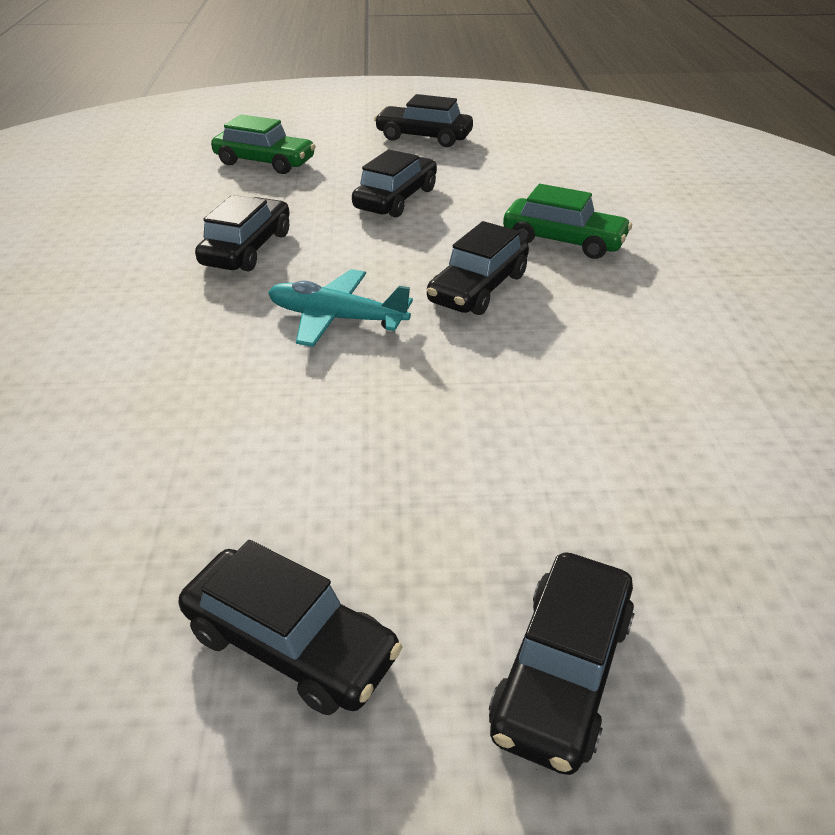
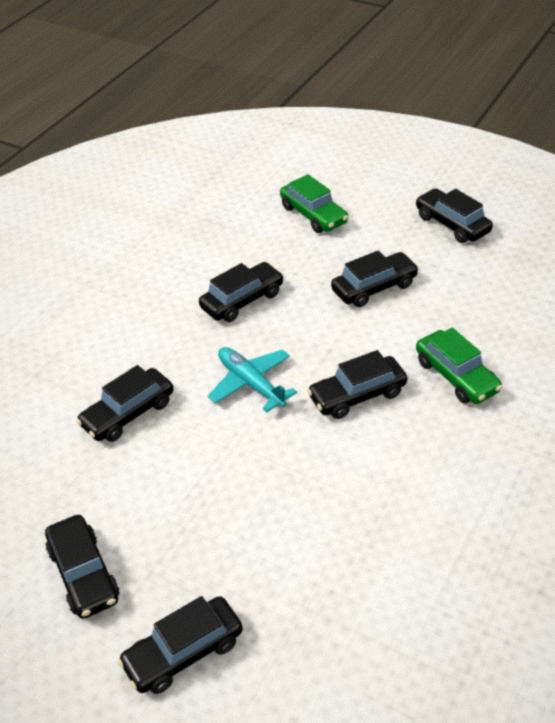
camera: 35 degrees right, 5 degrees up
none -> black car [76,365,173,442]

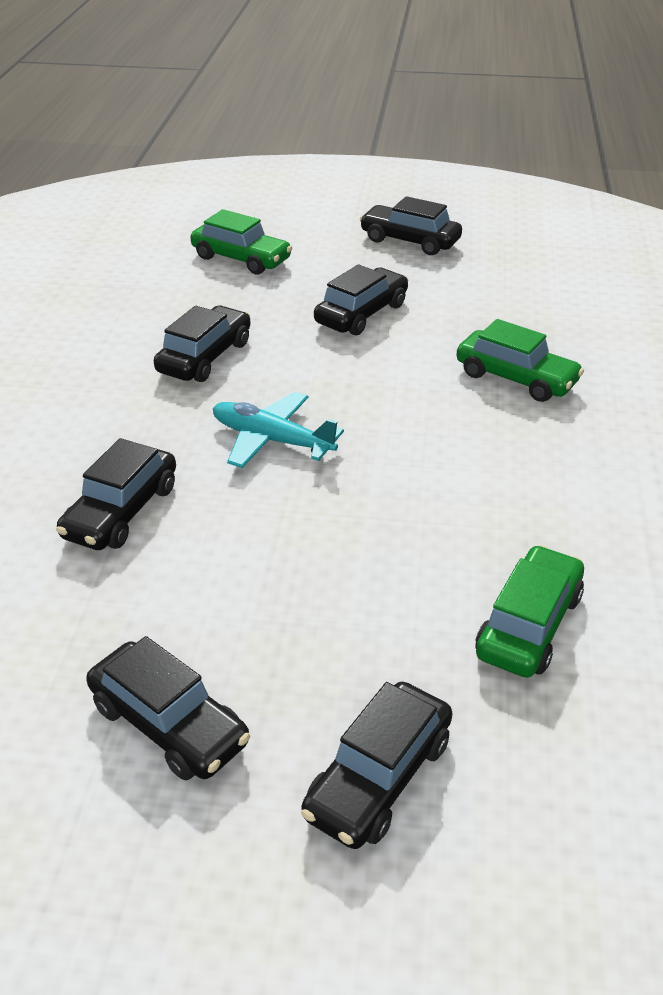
camera: 25 degrees left, 5 degrees down
black car [307,350,407,419] -> none
none -> green car [476,545,584,678]

